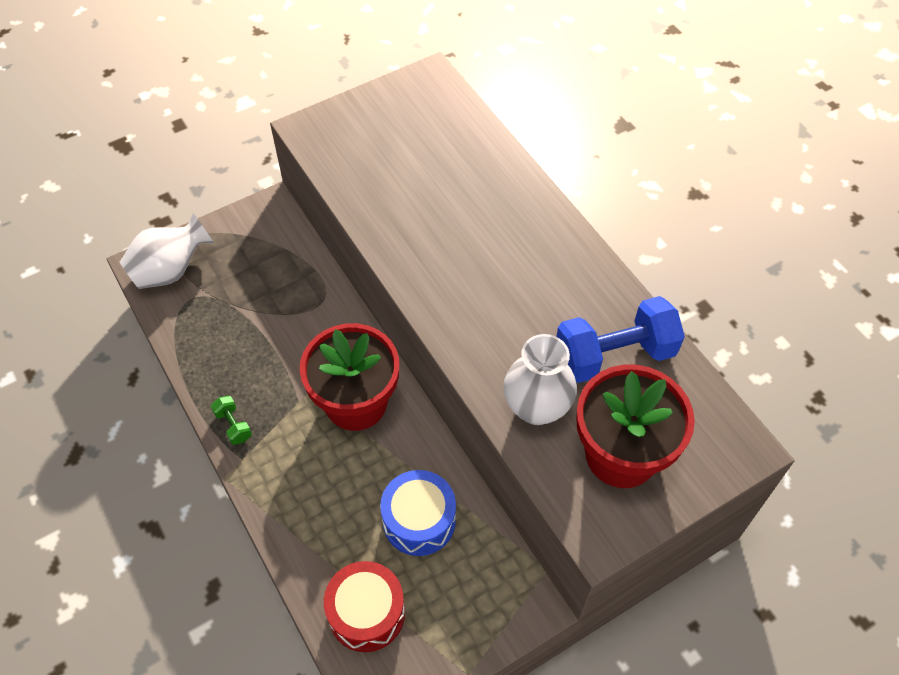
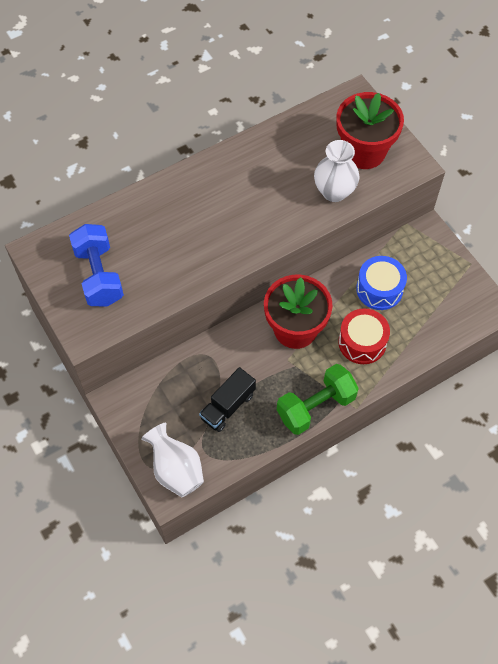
camera: 90 degrees left, 5 degrees up
green dumbbell [211,396,252,445] -> green dumbbell [277,364,359,435], size x2.26
red drum [324,561,405,652] -> red drum moved to [338,308,390,364]
blue dumbbell [556,296,685,383] -> blue dumbbell moved to [69,224,124,307]
none -> black truck [199,367,256,432]

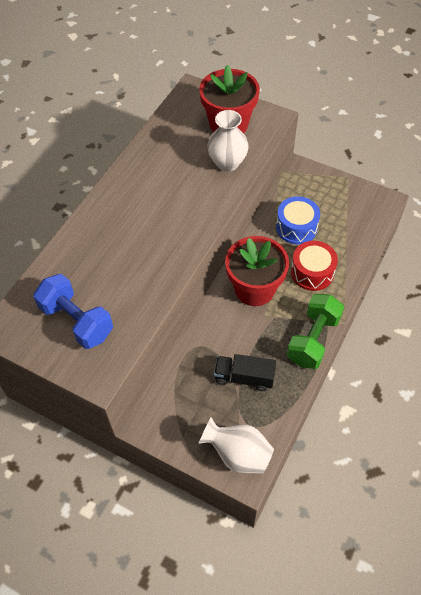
camera: 30 degrees left, 5 degrees down
black truck [199,367,256,432] -> black truck turned 90 degrees clockwise [214,354,276,391]

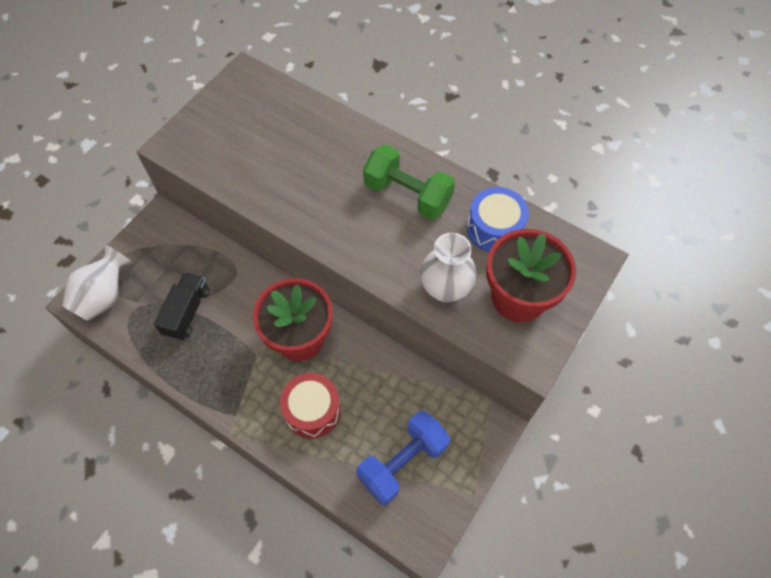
camera: 95 degrees right, 5 degrees up
blue dumbbell [33,274,113,349] -> blue dumbbell moved to [356,411,450,505]
blue drum [276,196,320,244] -> blue drum moved to [467,187,529,252]
green dumbbell [287,294,344,369] -> green dumbbell moved to [363,144,455,220]

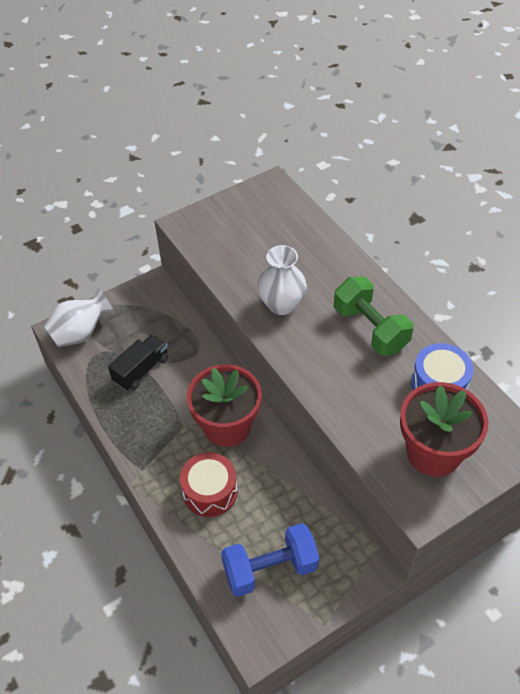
camera: 25 degrees right, 10 degrees down
white vase [420,233,477,302] -> white vase moved to [257,245,307,315]

